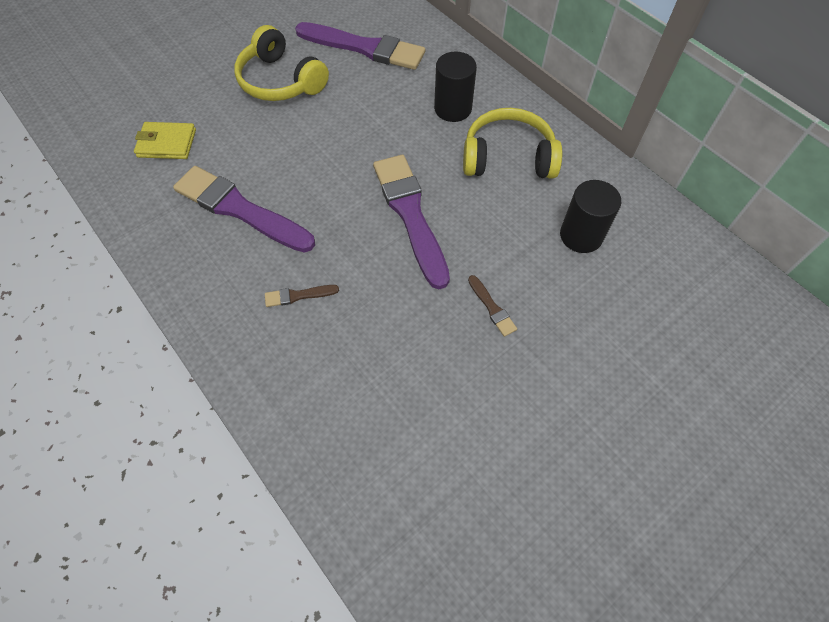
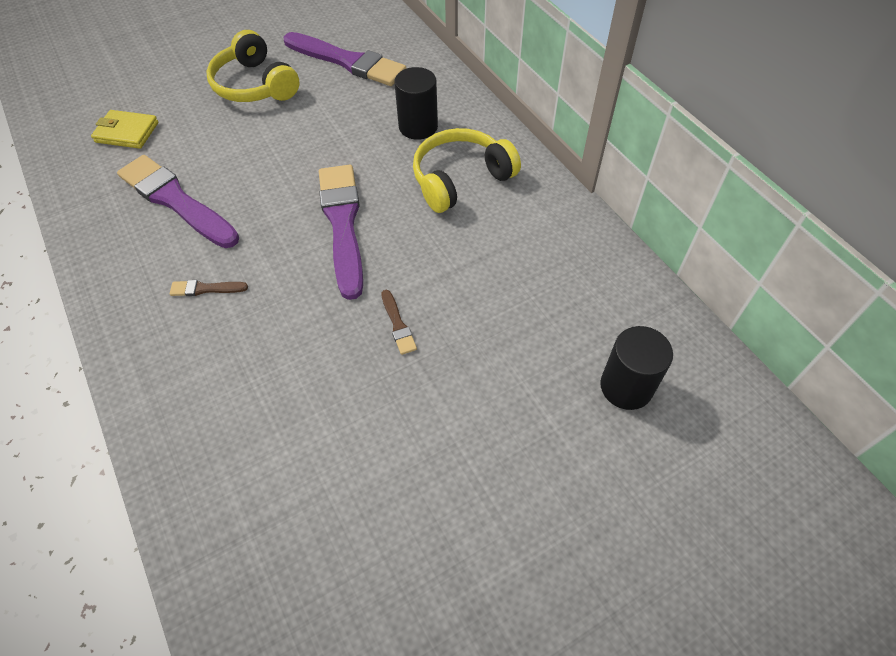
camera: 10 degrees right, 5 degrees down
yellow headphones [463,108,562,179] -> yellow headphones turned 45 degrees counterclockwise [413,128,521,213]
black cylinder [560,180,621,253] -> black cylinder moved to [600,326,673,410]

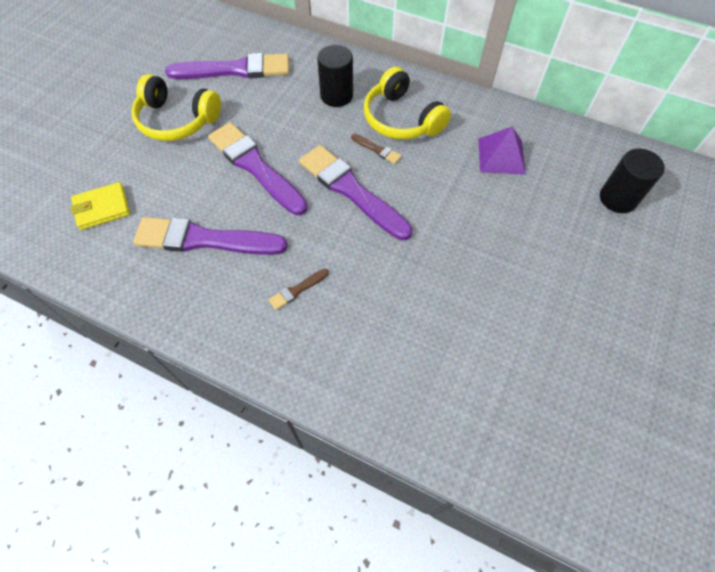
camera: 35 degrees left, 5 degrees up
brown brush [381,290,417,355] -> brown brush moved to [351,134,402,164]
yellow headphones [413,128,521,213] -> yellow headphones turned 60 degrees counterclockwise [364,67,451,139]
none -> purple brush [208,122,308,215]
none -> purple pyramid [478,126,526,175]

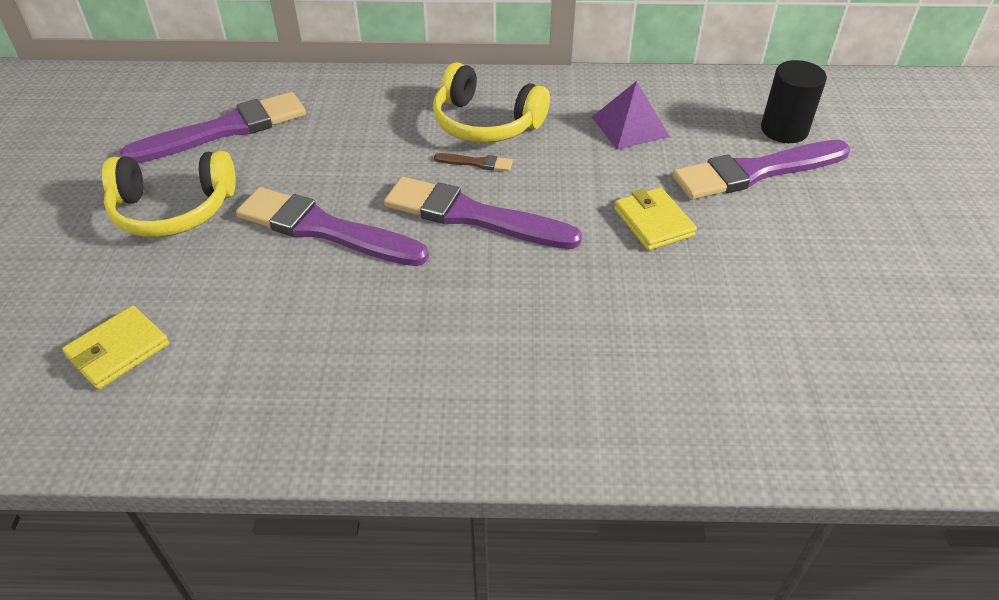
camera: 25 degrees left, 15 degrees down
purple brush [133,217,288,255] -> purple brush moved to [672,140,850,200]
brown brush [268,269,329,310] -> none
black cylinder [317,45,353,107] -> none
none -> yellow wallet [614,187,697,250]

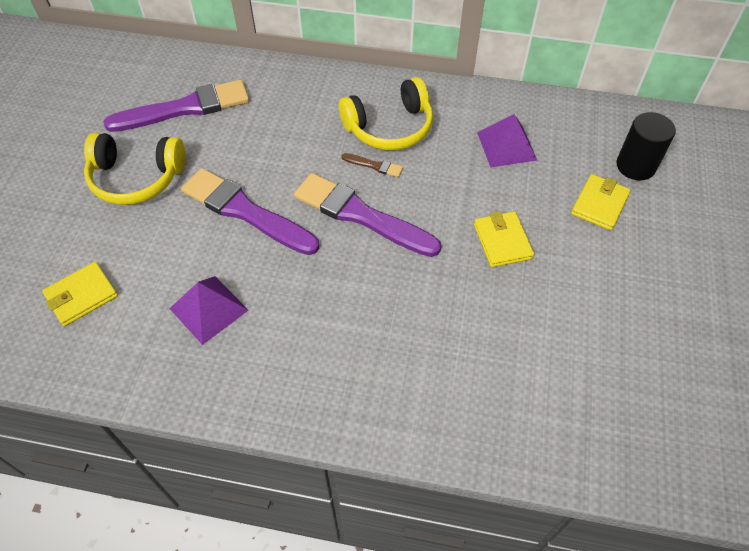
camera: 10 degrees right, 10 degrees up
yellow headphones [433,62,550,143] -> yellow headphones turned 60 degrees counterclockwise [339,77,433,150]
purple brush [672,140,850,200] -> yellow wallet [571,174,631,230]
none -> purple pyramid [169,276,249,345]

